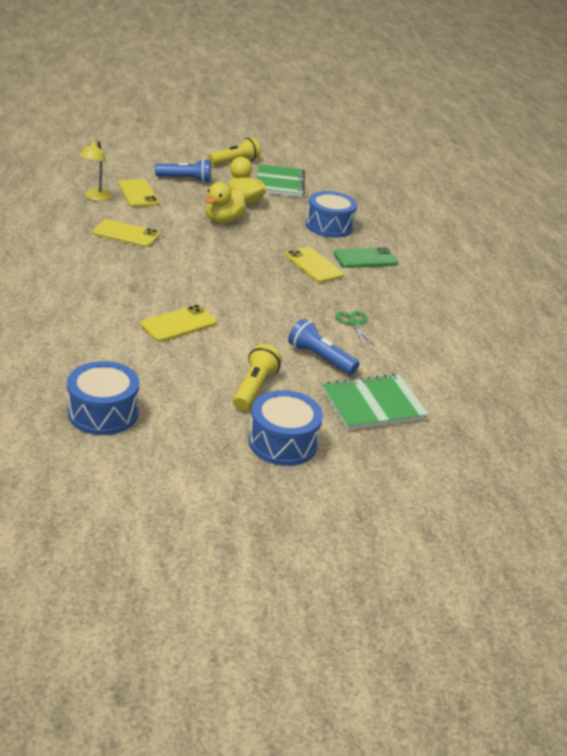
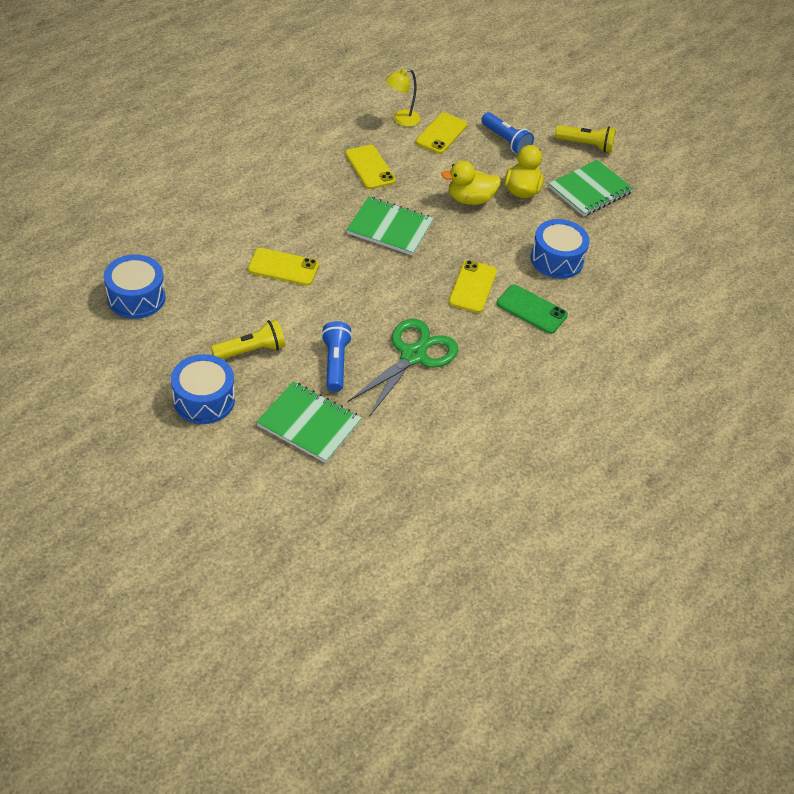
camera: 50 degrees right, 15 degrees up
green scissors [335,311,375,347] -> green scissors [347,319,458,417], size x2.07
none -> green notebook [346,196,434,256]

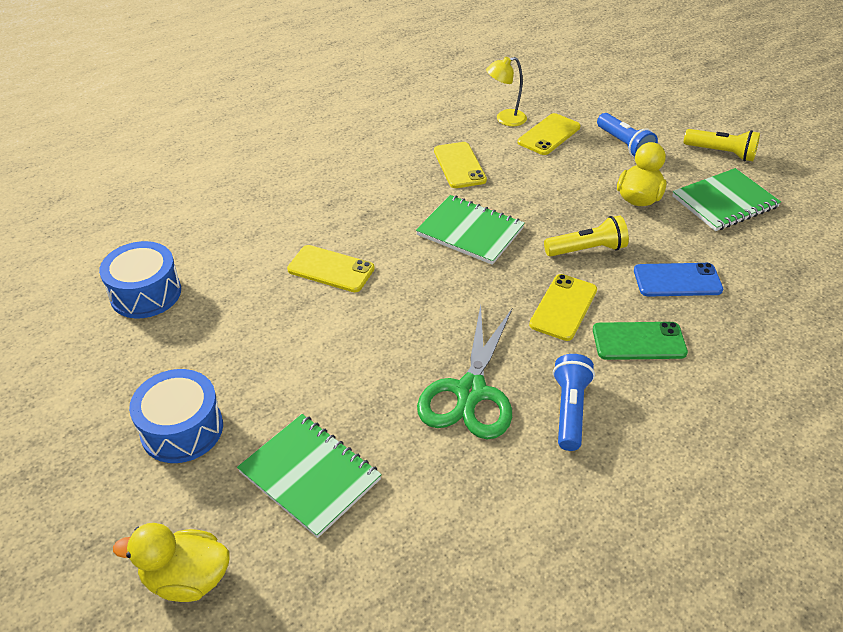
camera: 15 degrees right, 5 degrees down
yellow flashlight [211,319,285,359] -> yellow flashlight moved to [544,215,629,257]
blue flashlight [321,321,352,392] -> blue flashlight moved to [553,354,595,451]
green scissors [347,319,458,417] -> green scissors turned 150 degrees clockwise [417,305,512,439]
yellow duck [441,161,501,205] -> yellow duck moved to [113,523,229,602]
green phone [497,284,568,334] -> green phone turned 45 degrees counterclockwise [593,322,688,360]
blue drum [530,219,590,279] -> blue phone [634,263,723,297]

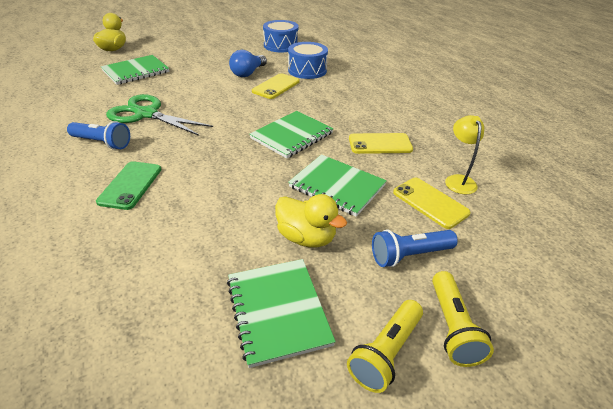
camera: 100 degrees right, 5 degrees down
blue drum [129,369,223,463] -> blue drum moved to [288,42,328,79]
yellow phone [529,274,597,341] -> none
yellow flashlight [544,215,629,257] -> yellow flashlight moved to [432,271,494,367]
blue phone [634,263,723,297] -> none
none -> blue light bulb [229,50,267,77]
none -> green notebook [288,154,387,217]

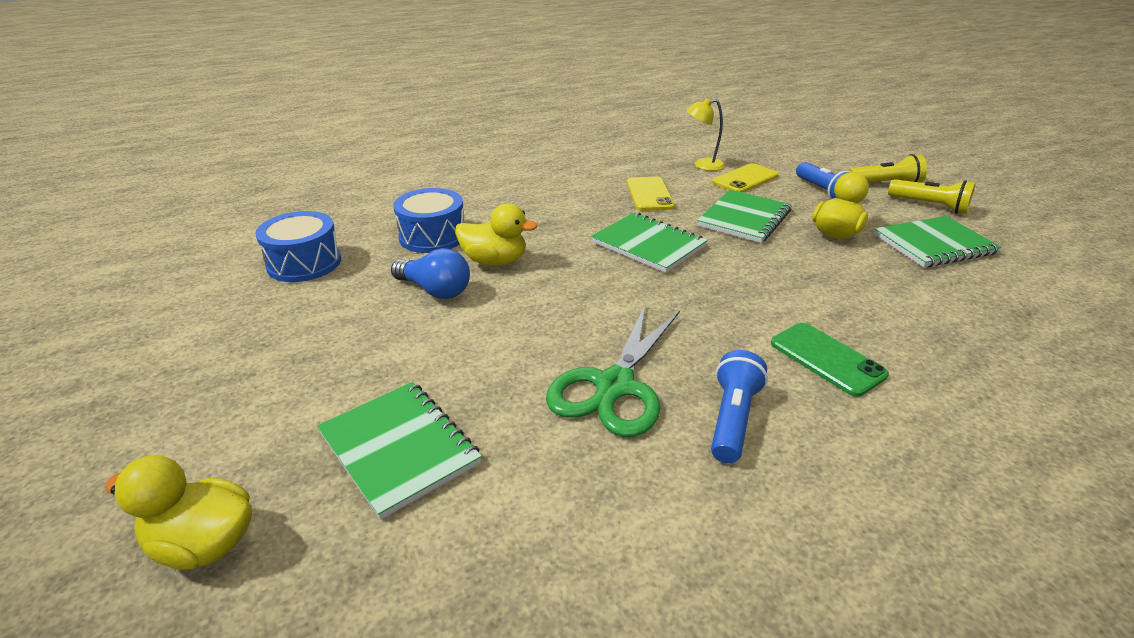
camera: 90 degrees left, 5 degrees down
green phone [96,161,161,210] -> green phone turned 45 degrees clockwise [771,323,889,397]
yellow phone [252,73,300,99] -> yellow duck [455,203,538,266]

